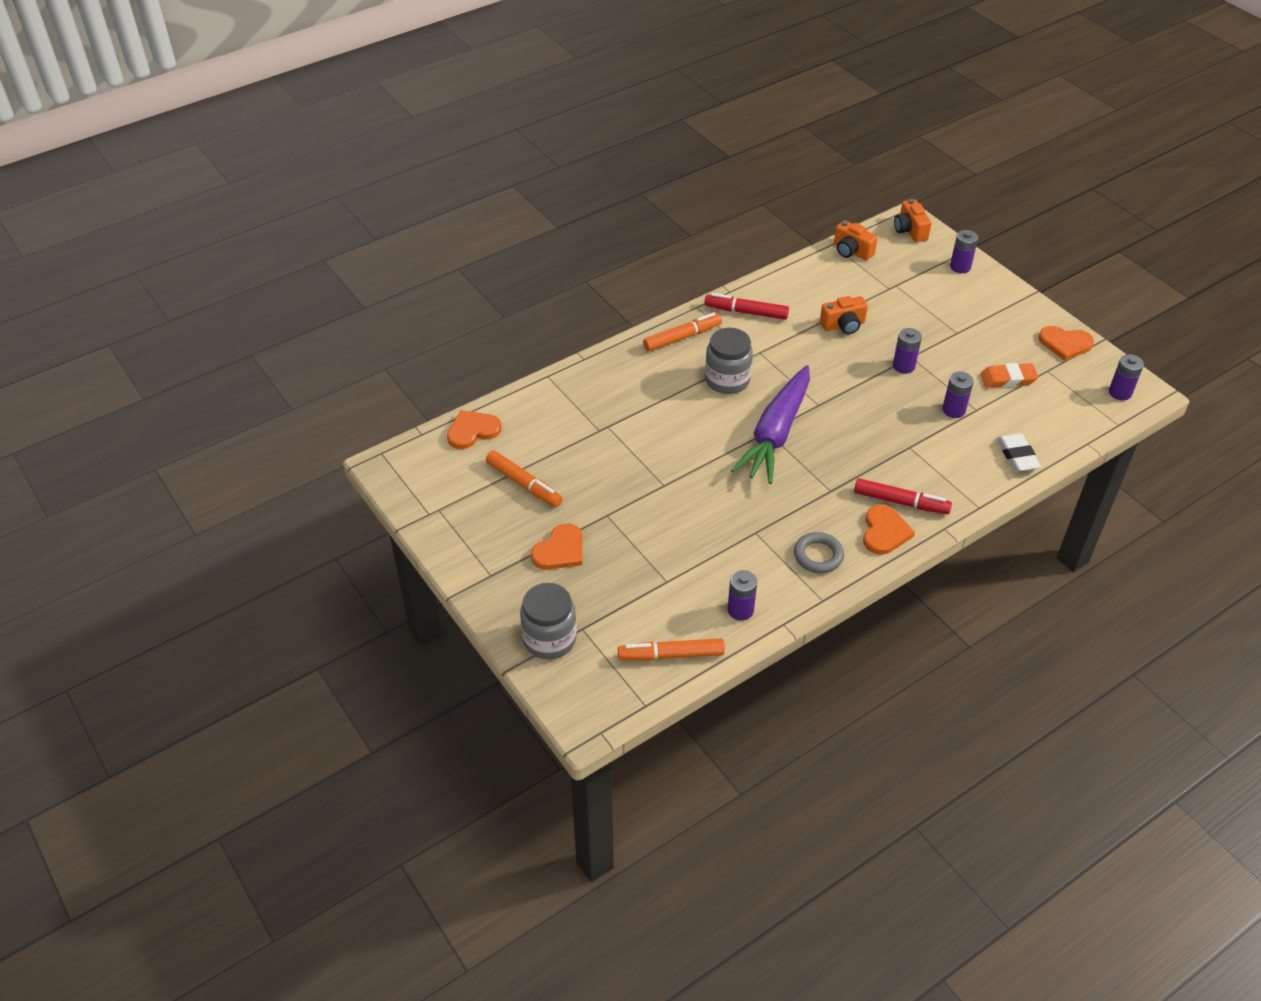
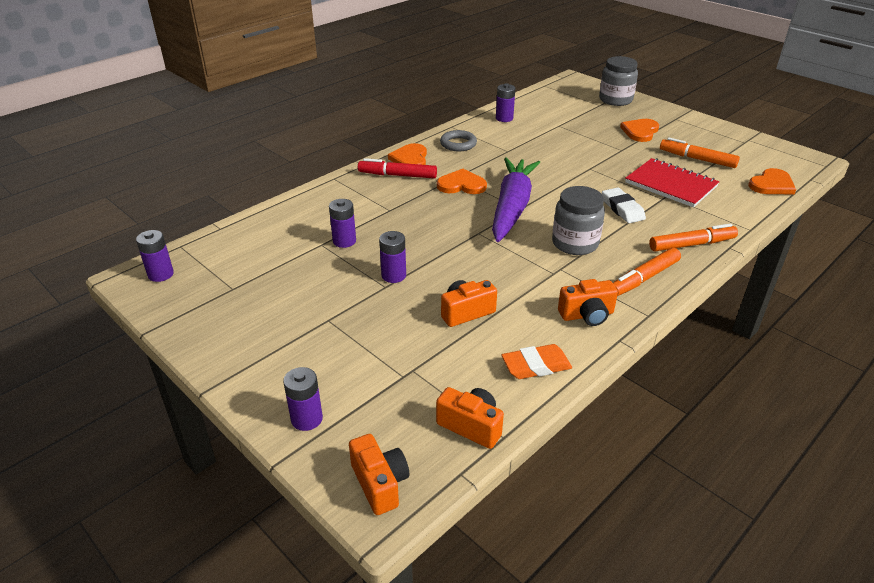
camera: 170 degrees right, 10 degrees down
orange marker [618,638,725,661] -> orange marker moved to [649,224,738,251]
red marker [704,293,789,319] -> orange camera [558,279,618,326]
orange eraser [980,363,1039,388] -> orange eraser moved to [501,344,572,379]
white eraser [997,433,1041,472] -> white eraser moved to [602,187,646,223]
orange heart [1039,326,1094,361] -> orange heart moved to [437,169,487,194]
none -> red notebook [625,158,720,207]

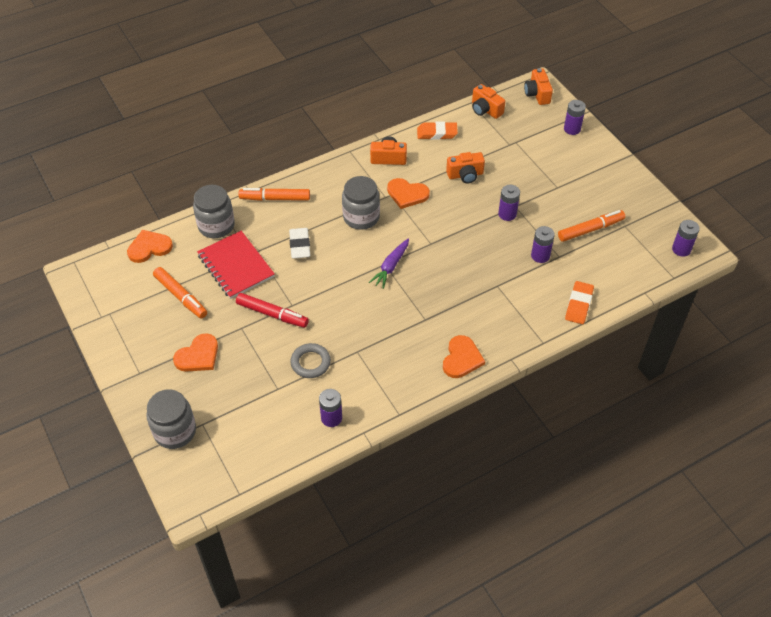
camera: 165 degrees left, 15 degrees up
red marker [358,158,437,179] -> red marker moved to [236,293,309,328]
orange heart [437,169,487,194] -> orange heart moved to [387,178,430,209]
grey ring [440,130,477,151] -> grey ring moved to [290,343,331,378]
purple carrot [492,157,540,242] -> purple carrot [369,239,409,289], size x0.49
orange marker [613,248,681,296] -> orange marker moved to [558,210,625,242]
none -> grey jar [193,185,235,238]
none -> orange eraser [565,281,594,324]

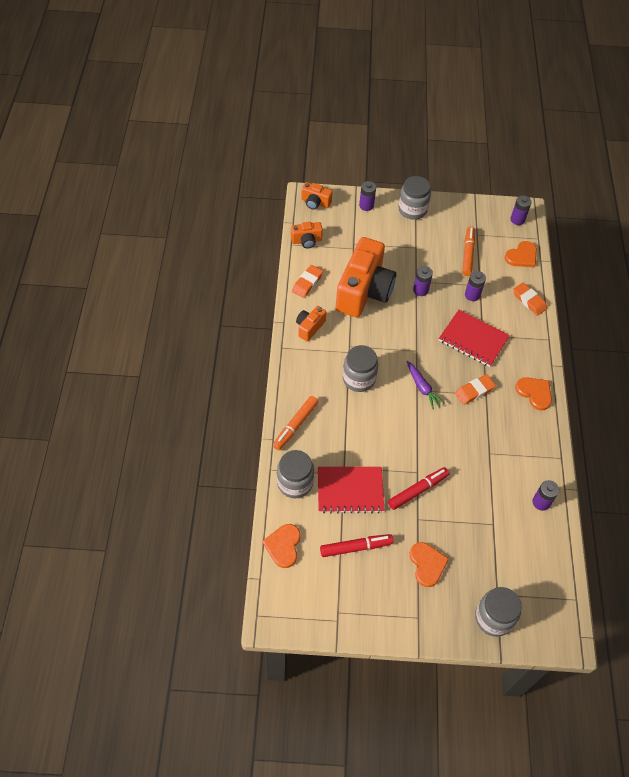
camera: 60 degrees left, 5 degrees up
orange marker [153,267,207,319] -> red marker [320,534,393,557]
white eraser [289,228,311,259] -> none
grey ring [290,343,331,378] -> none
orange heart [387,178,430,209] -> orange heart moved to [505,241,537,267]
orange camera [446,152,485,184] -> orange camera [335,237,396,317], size x2.23
none -> grey jar [398,176,431,220]
none -> red notebook [439,310,510,367]
none -> orange eraser [455,374,496,405]

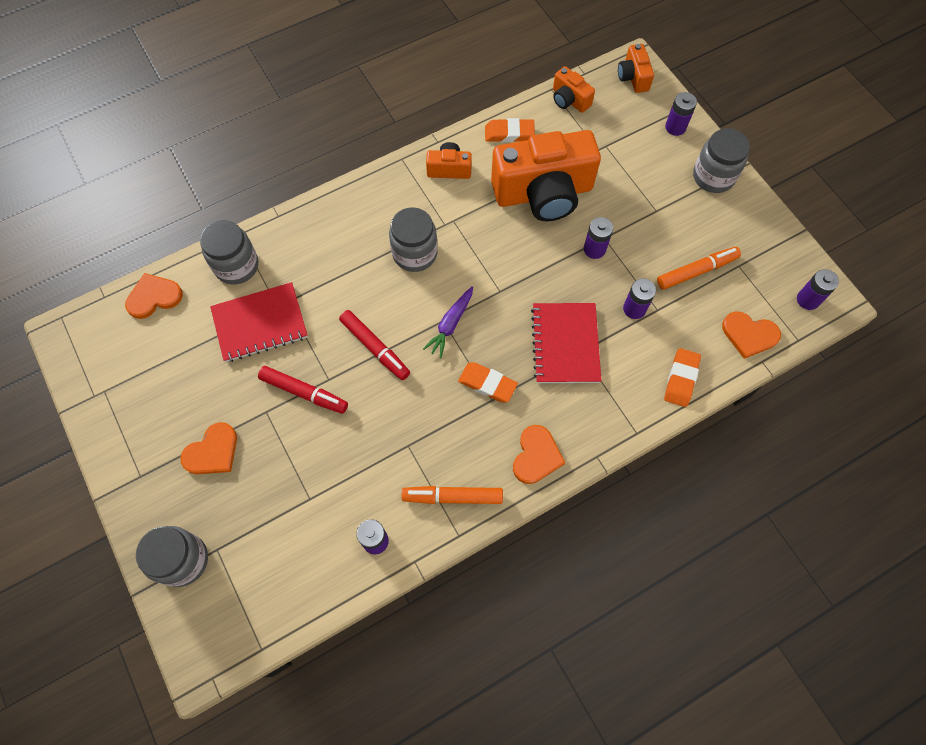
camera: 60 degrees right, 10 degrees up
orange marker [273,396,318,450] -> orange marker moved to [402,486,503,504]
red notebook [318,467,384,514] -> red notebook turned 75 degrees counterclockwise [210,282,308,362]
red marker [320,534,393,557] -> red marker moved to [339,310,410,380]

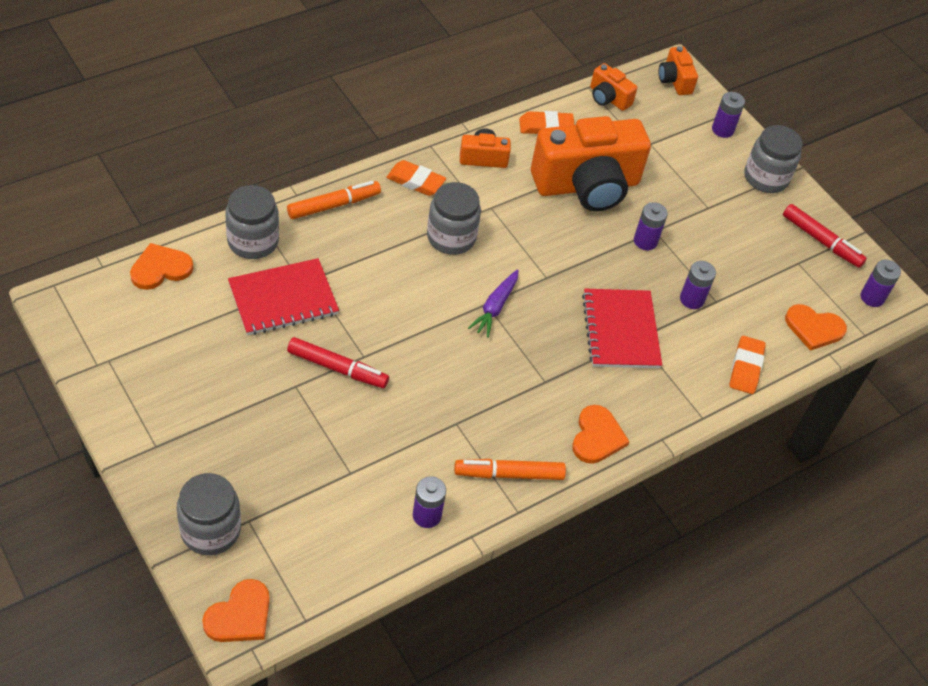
camera: 10 degrees left, 15 degrees down
orange heart [180,422,237,474] -> orange heart moved to [202,579,270,642]
red marker [339,310,410,380] -> red marker moved to [783,204,867,268]
orange eraser [458,362,518,402] -> orange eraser moved to [386,160,446,196]
orange marker [657,247,741,290] -> orange marker moved to [287,181,381,219]

